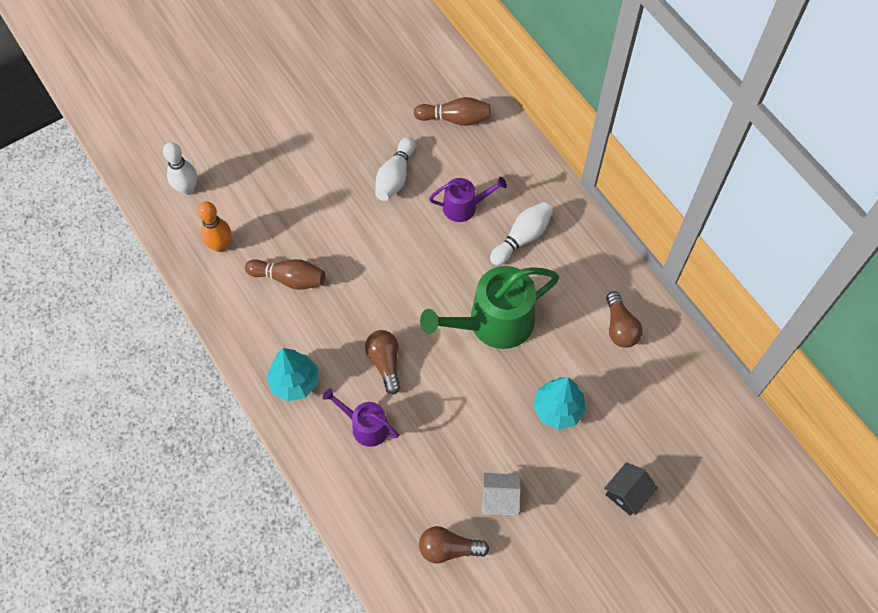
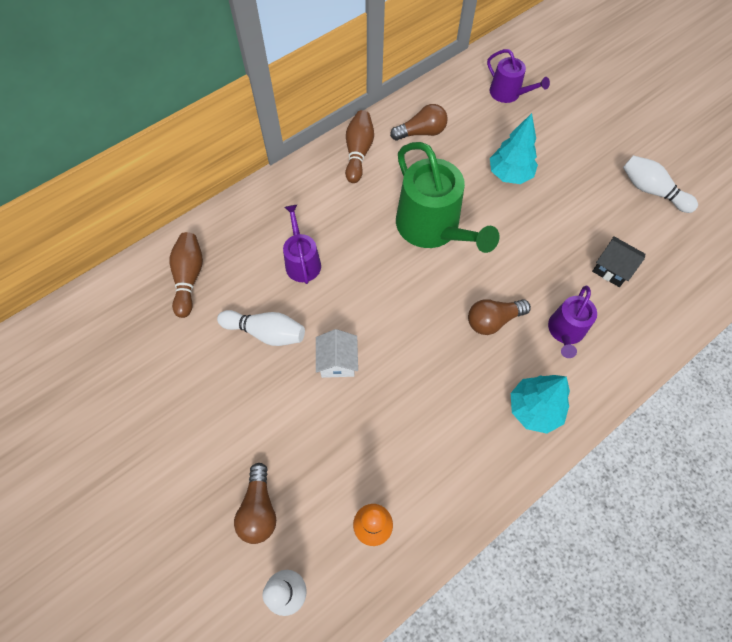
camera: 95 degrees left, 0 degrees up
brown bowling pin [245,259,325,290] -> brown bowling pin moved to [345,110,374,183]
brown light bulb [419,526,489,564] -> brown light bulb moved to [234,463,276,544]
white house [482,473,521,515] -> white house moved to [316,329,358,378]
white bowling pin [490,202,553,266] -> white bowling pin moved to [623,155,698,213]
black house [604,462,658,516] -> black house moved to [592,236,645,287]
none -> purple watering can [487,49,550,103]

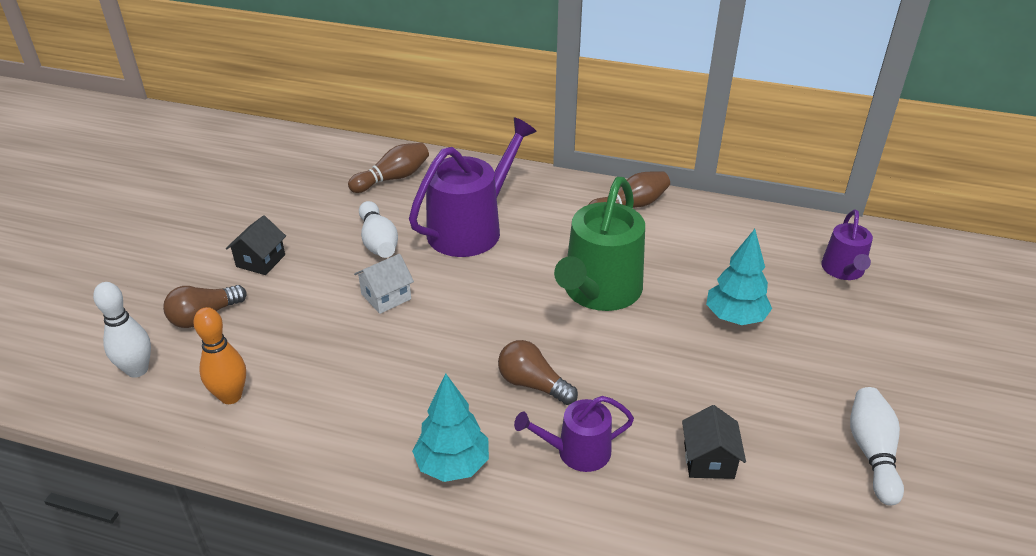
camera: 55 degrees right, 25 degrees down
purple watering can [283,205,321,284] -> purple watering can [409,117,537,257], size x1.83
brown light bulb [390,104,448,141] -> none
none -> black house [226,215,286,275]

